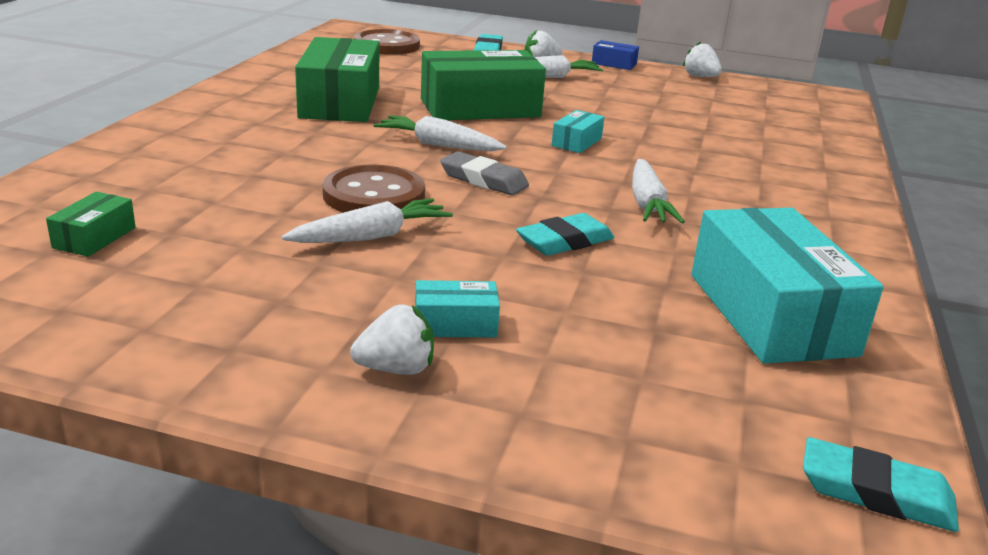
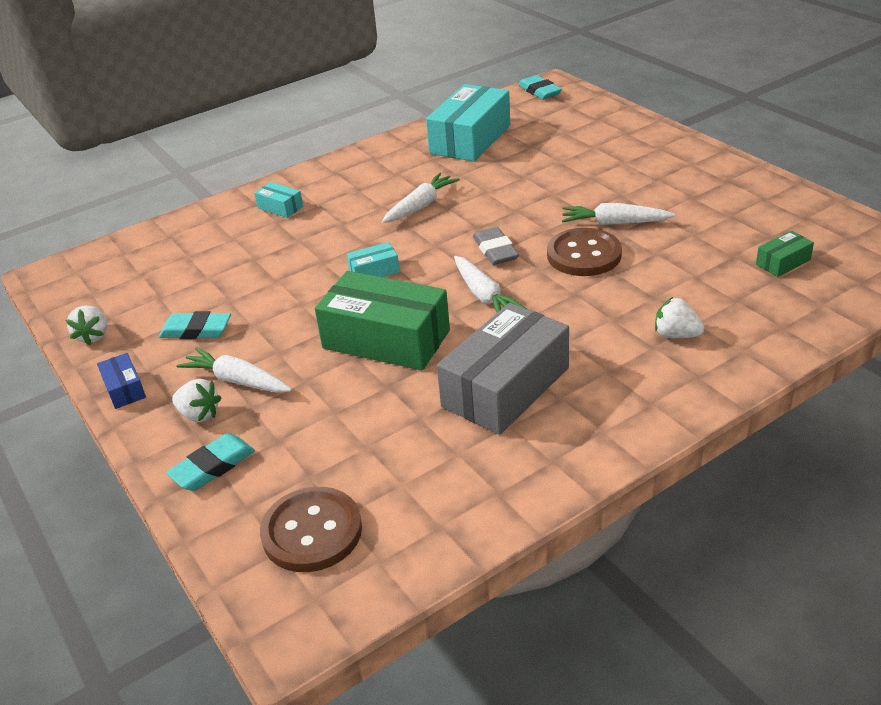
camera: 135 degrees left, 10 degrees up
green box [295,37,379,122] -> grey box [437,303,569,435]
white strawberry [350,304,434,375] -> white strawberry moved to [655,297,705,338]
turquoise box [415,280,500,337] -> turquoise box moved to [254,182,303,218]
turquoise eraser [516,213,614,256] -> turquoise eraser moved to [159,311,231,339]

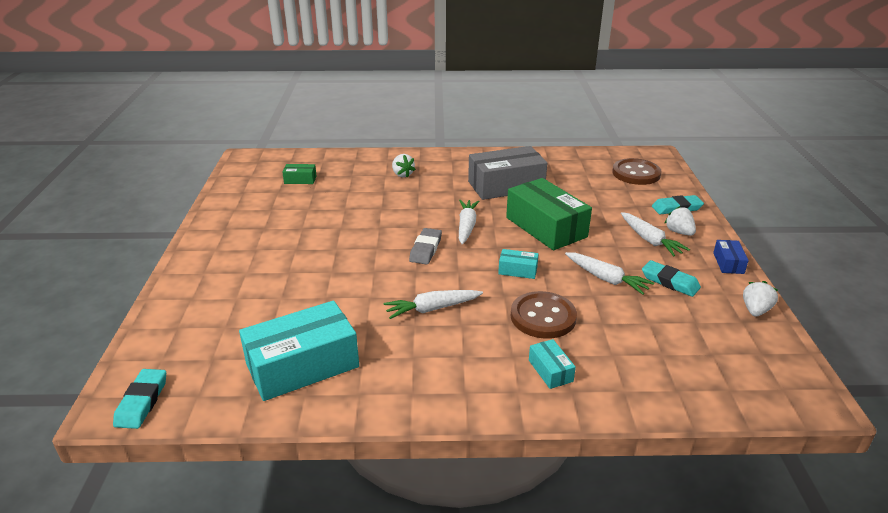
camera: 150 degrees left, 5 degrees down
brown button [547,228,622,276] -> brown button moved to [511,291,577,339]
white carrot [562,203,675,225] -> white carrot moved to [565,252,654,295]

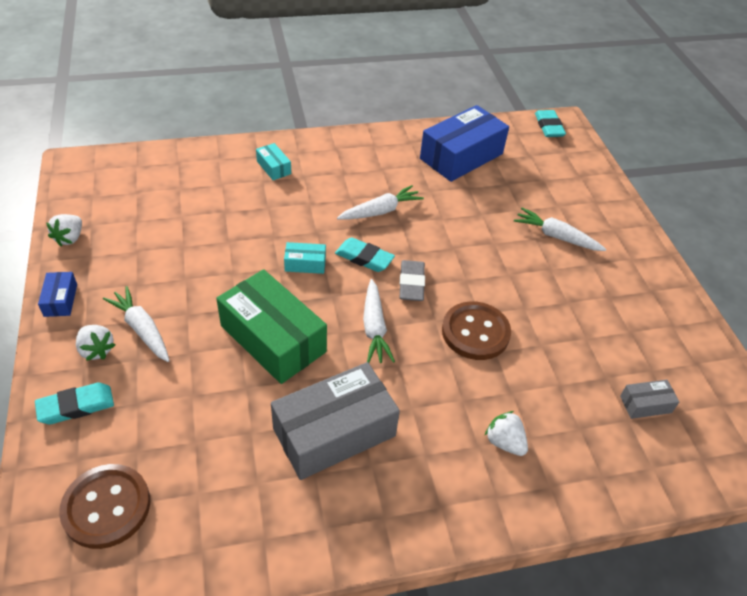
camera: 165 degrees right, 15 degrees up
turquoise box [239,300,359,401] -> blue box [420,105,509,182]
green box [282,164,316,184] -> grey box [620,380,679,419]
brown button [511,291,577,339] -> brown button moved to [442,301,511,360]
white carrot [565,252,654,295] -> white carrot moved to [514,208,606,251]
turquoise eraser [642,260,701,297] -> turquoise eraser moved to [335,237,395,272]

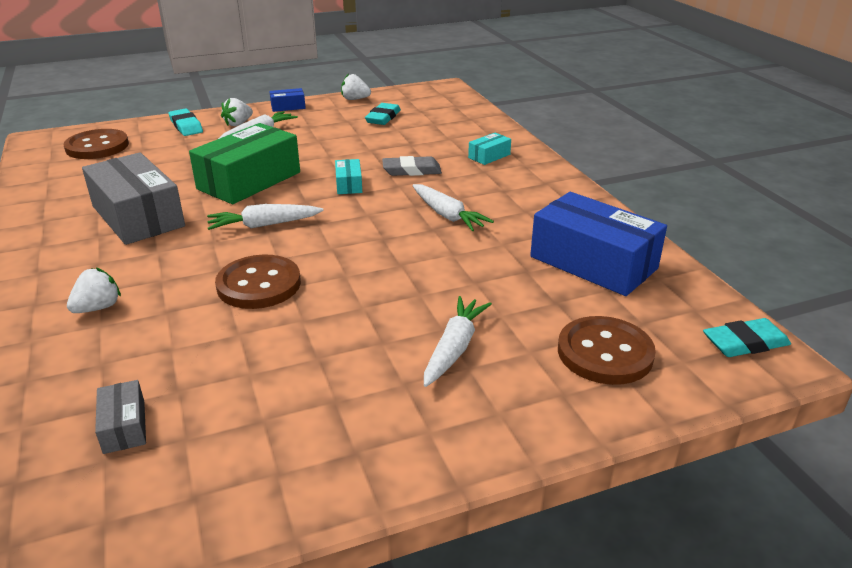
camera: 85 degrees right, 15 degrees down
turquoise eraser [335,237,395,272] -> turquoise eraser moved to [365,103,401,125]
grey eraser [399,260,425,301] -> grey eraser moved to [382,156,442,176]
none -> brown button [558,316,656,385]

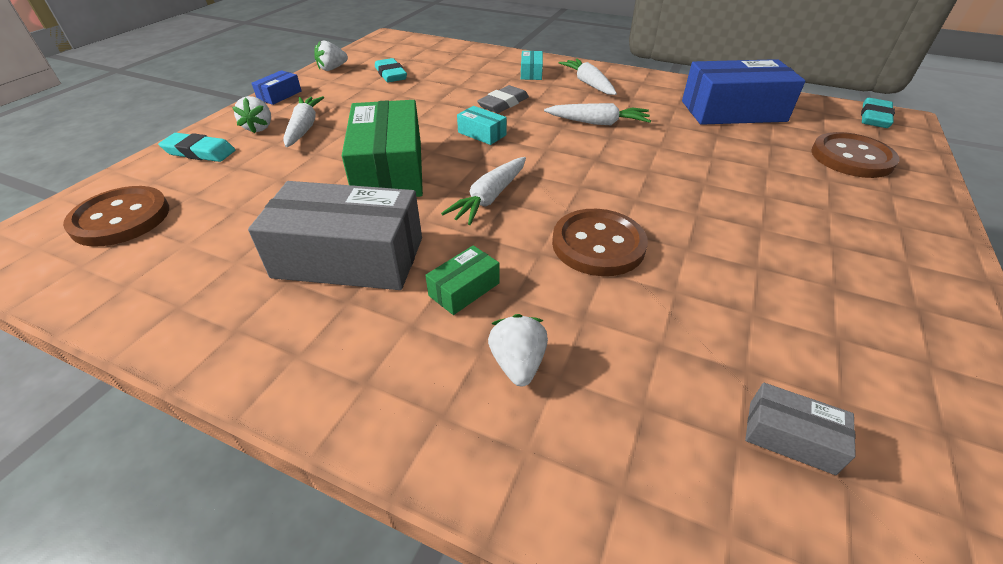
camera: 45 degrees left, 10 degrees up
white carrot [424,296,492,387] -> white carrot moved to [559,59,617,95]
none -> green box [425,245,500,315]

